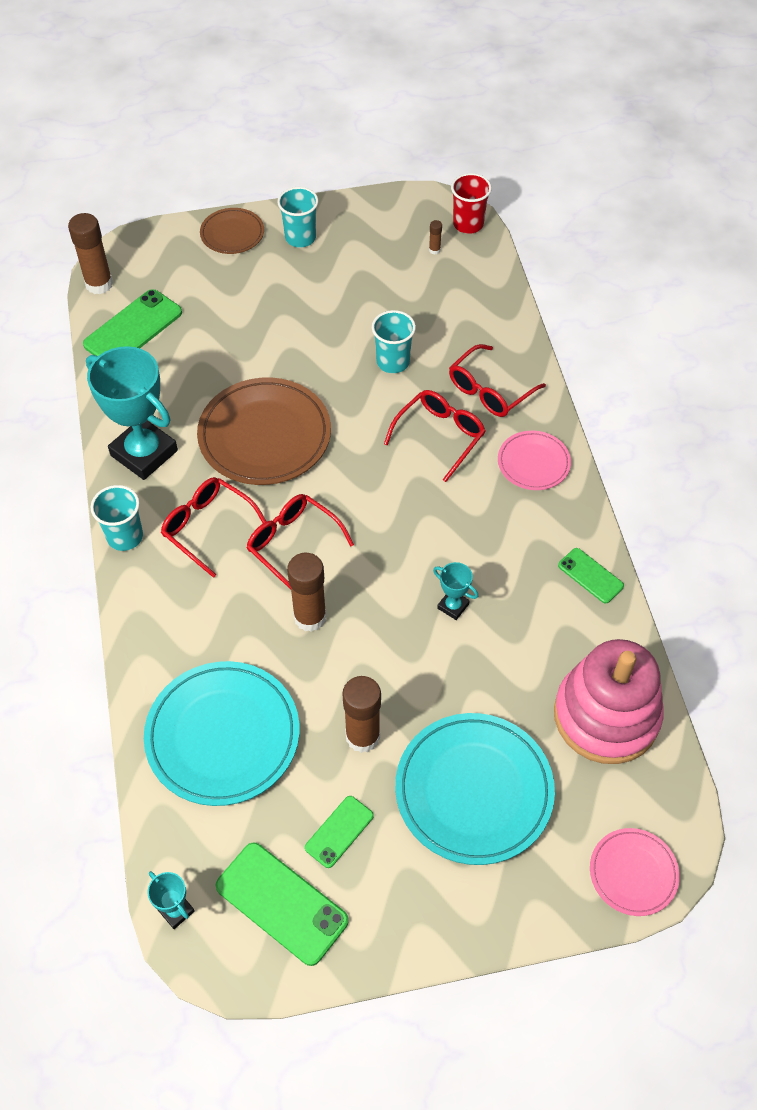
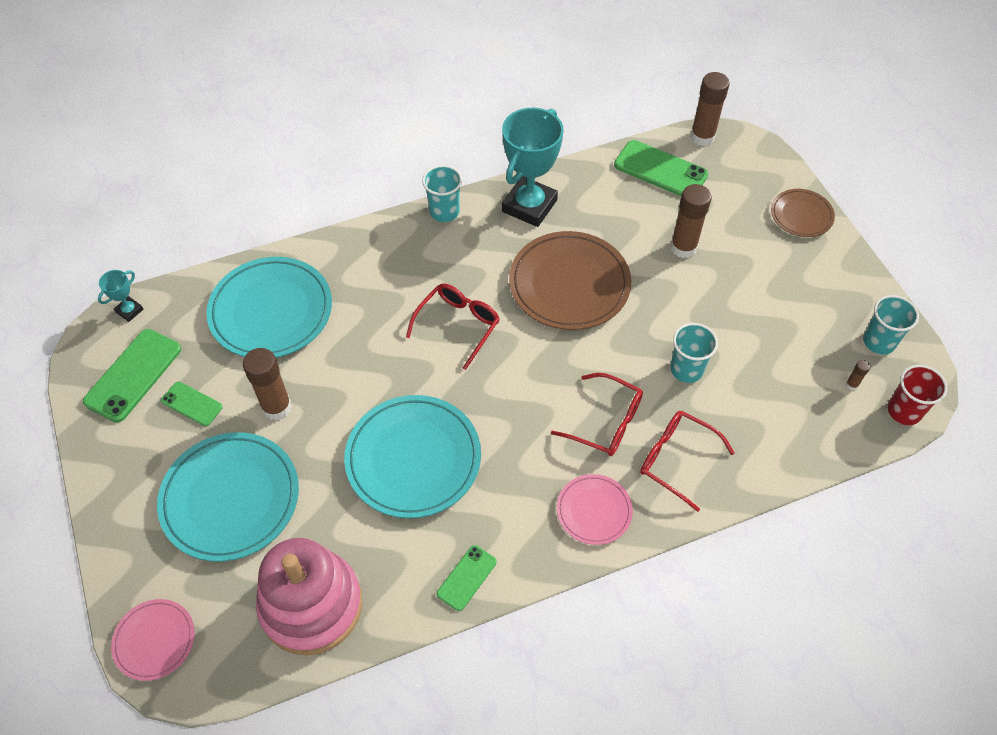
camera: 80 degrees right, 0 degrees up
red glasses [161,477,267,578] -> none
turquoise cup [277,187,318,247] -> turquoise cup moved to [863,295,919,355]
brown glue stick [287,553,327,632] -> brown glue stick moved to [670,184,712,258]
turquoise trophy [433,562,478,620] -> turquoise plate [344,395,481,518]

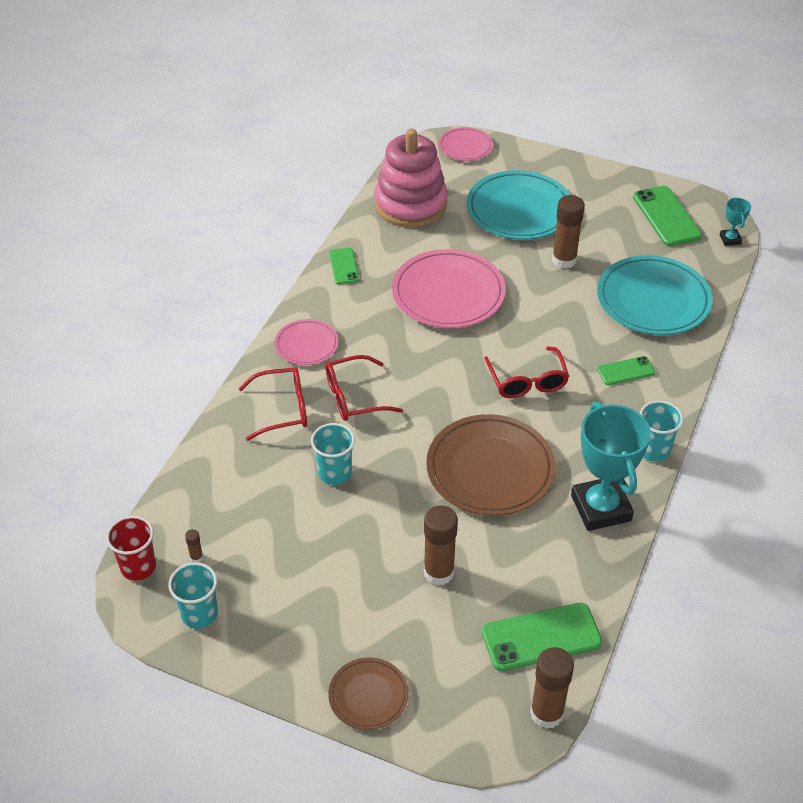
camera: 135 degrees right, 10 degrees down
green phone [161,382,223,426] -> green phone moved to [597,356,655,385]
turquoise plate [344,395,481,518] -> pink plate [392,249,506,328]

